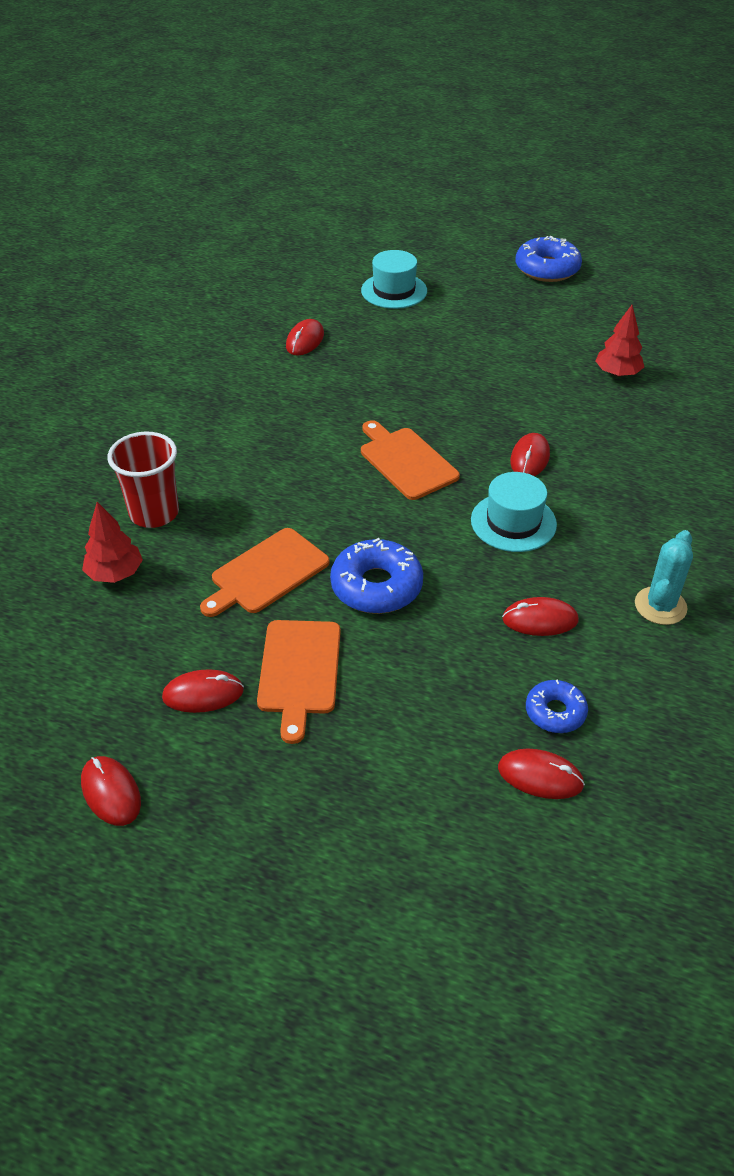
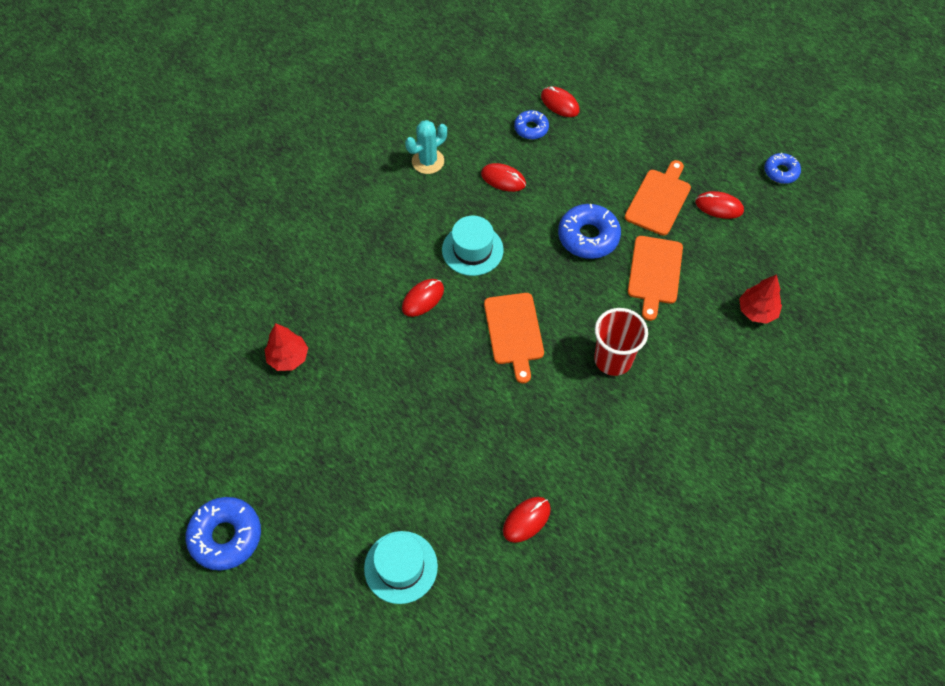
camera: 155 degrees left, 15 degrees up
red mouse [81,756,141,826] -> blue donut [764,153,801,184]
red cup [108,432,179,528] -> red cup moved to [594,308,648,376]
orange cutting board [200,528,330,617] -> orange cutting board turned 120 degrees clockwise [628,236,683,321]

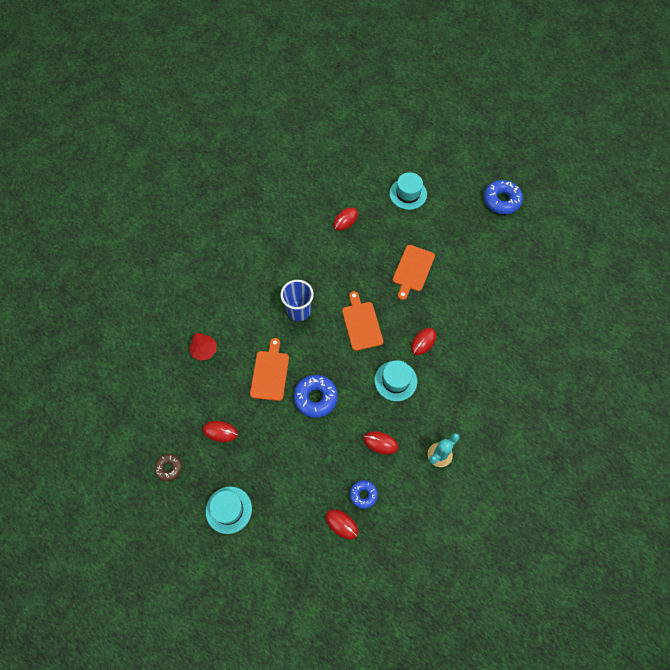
camera: 175 degrees right, 5 degrees up
red tree [265,323,308,371] -> none
red cup [594,308,648,376] -> blue cup [281,280,314,321]
orange cutting board [625,160,691,236] -> orange cutting board moved to [393,245,435,300]
blue donut [764,153,801,184] -> brown donut [154,454,182,481]
none -> turquoise hat [206,487,252,534]

